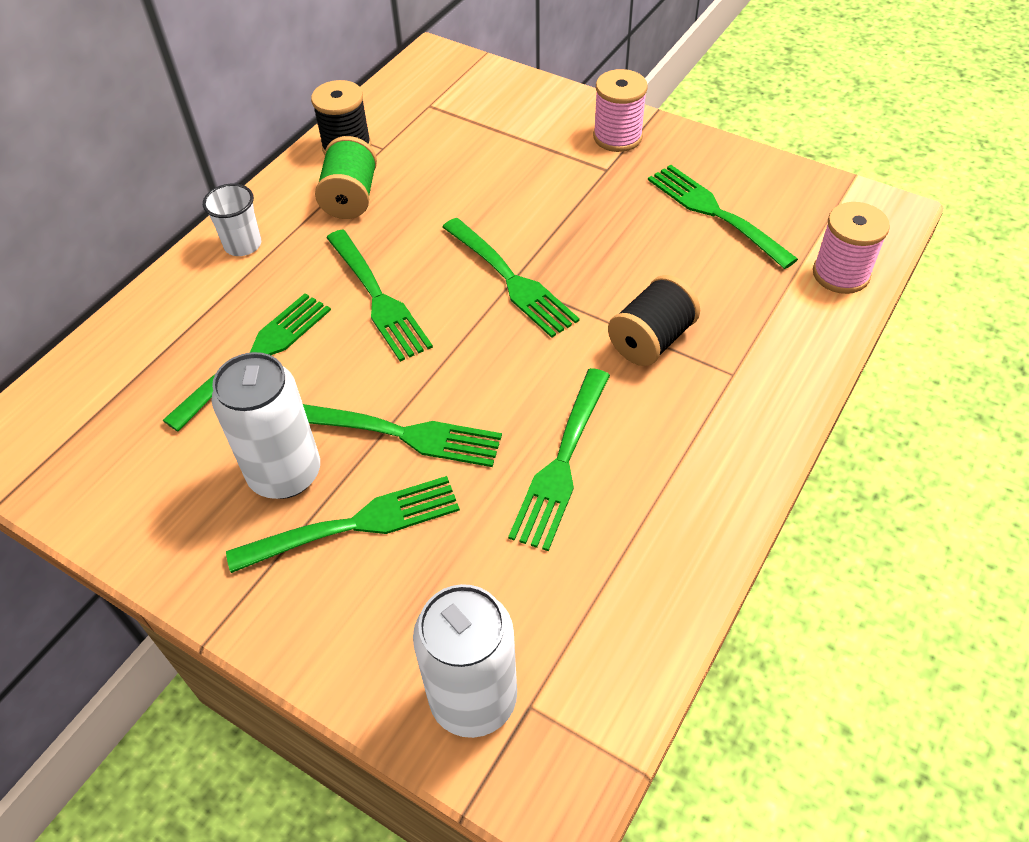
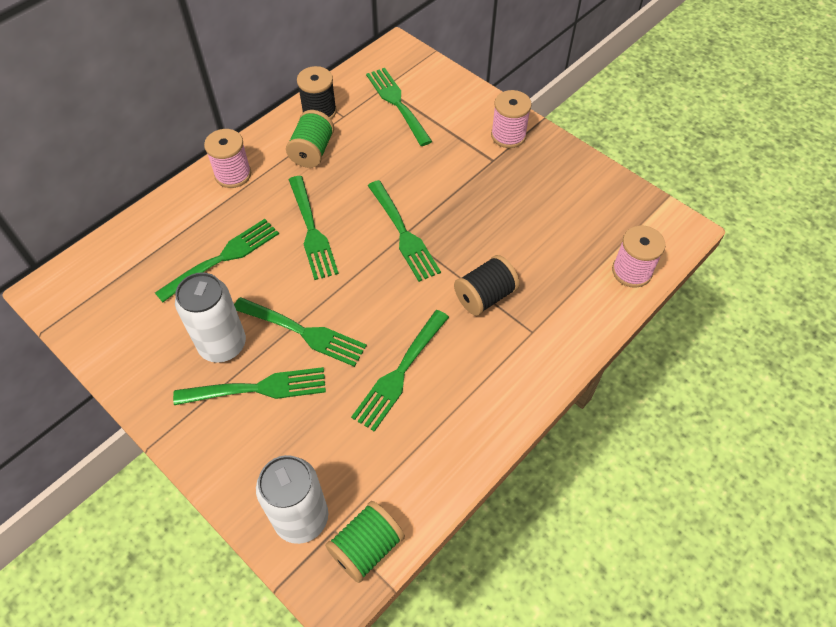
camera: 10 degrees right, 5 degrees up
white cup [203,184,261,256] -> pink spool [204,129,251,188]
green fork [648,165,798,269] -> green fork moved to [366,68,432,146]
none -> green spool [325,501,405,583]

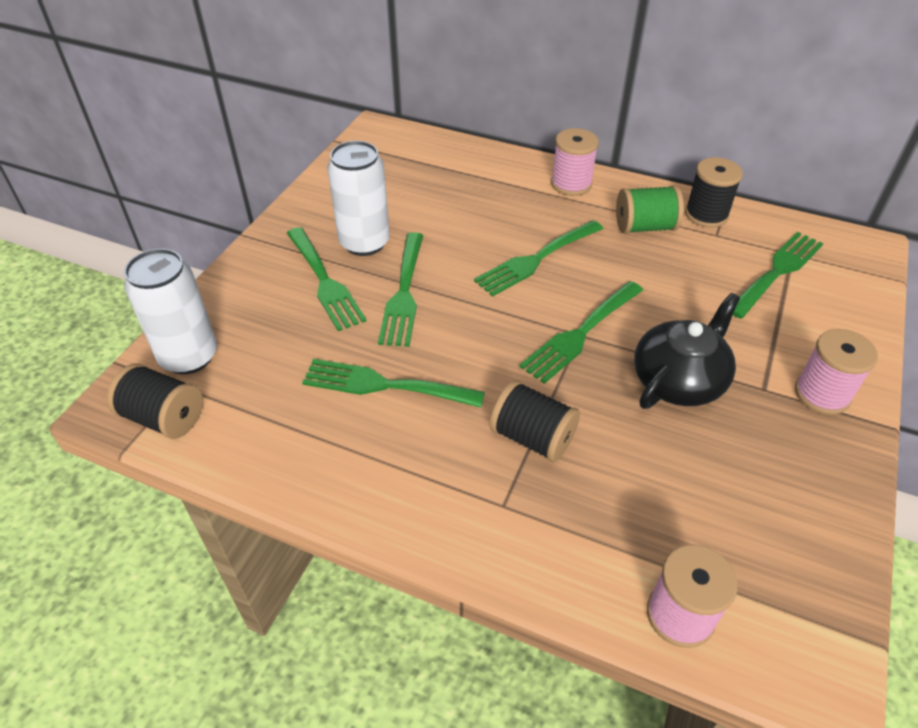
camera: 70 degrees right, 10 degrees down
green fork [155,219,279,302] -> none
green spool [325,501,405,583] -> black spool [107,363,203,439]
none -> black teapot [634,293,740,409]

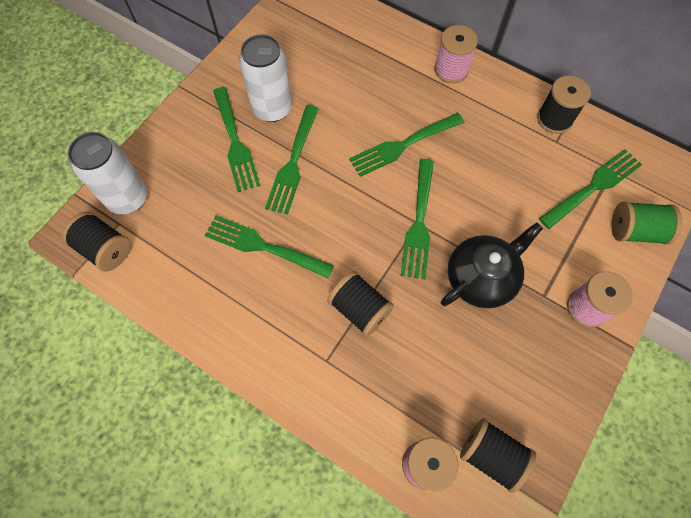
camera: 10 degrees right, 20 degrees up
green fork [519,281,643,384] -> green fork turned 45 degrees counterclockwise [401,159,434,279]
green spool [616,185,684,234] -> green spool moved to [611,201,682,245]
none -> black spool [460,418,536,493]

